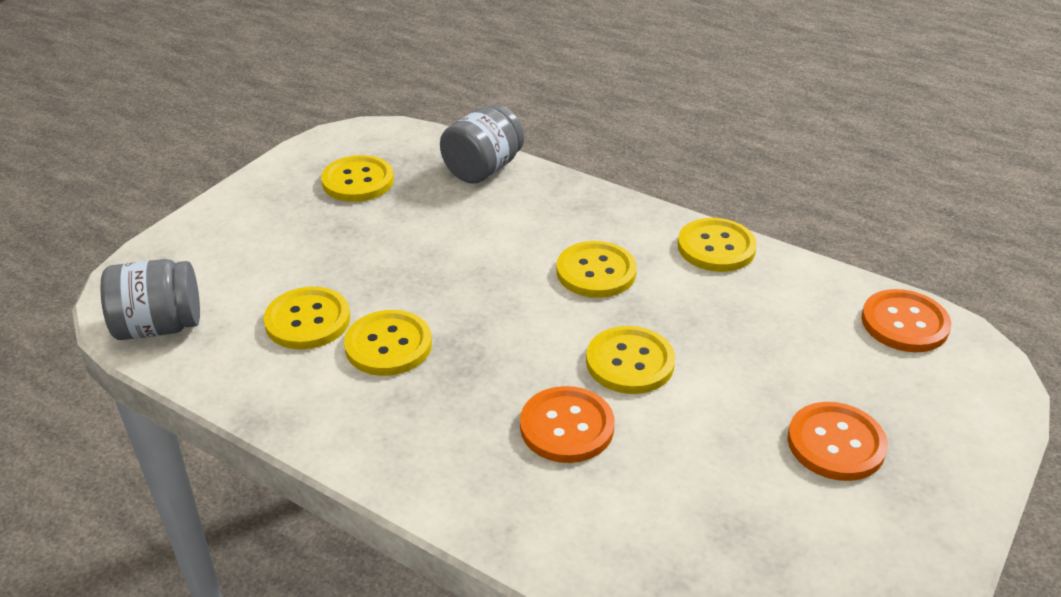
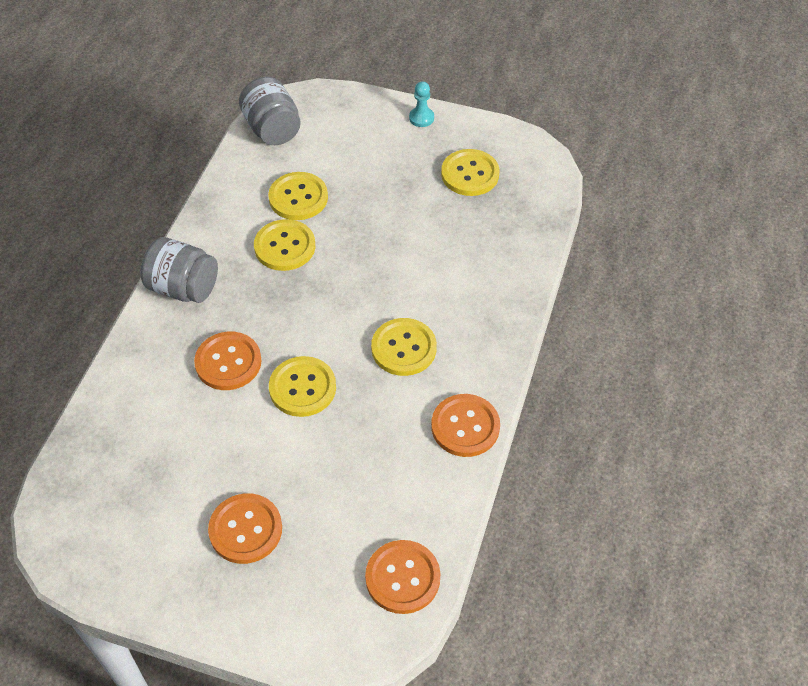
camera: 75 degrees right, 15 degrees up
grey jar [440,105,524,184] -> grey jar moved to [141,237,218,303]
yellow button [677,218,757,272] -> orange button [431,394,500,457]
none -> turquoise pawn [409,81,434,127]

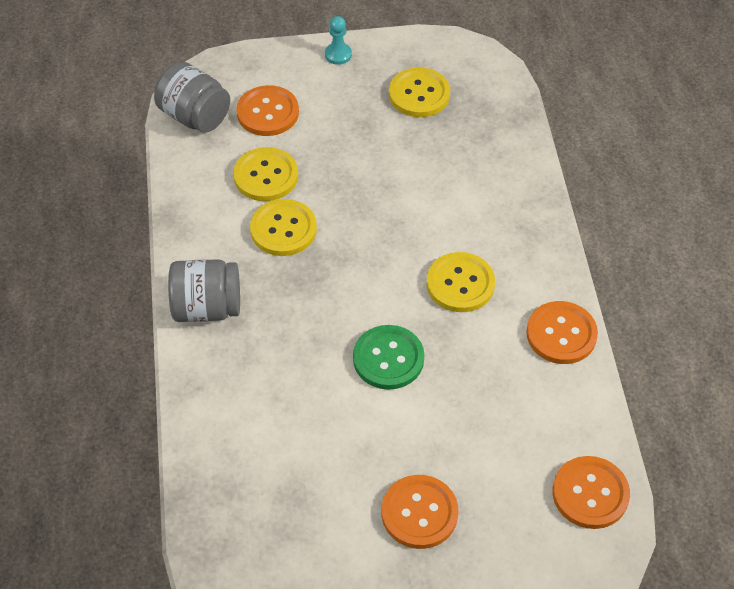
camera: 25 degrees left, 0 degrees up
orange button [194,332,262,390] -> orange button moved to [236,85,299,136]
yellow button [269,356,336,417] -> green button [353,325,424,390]

